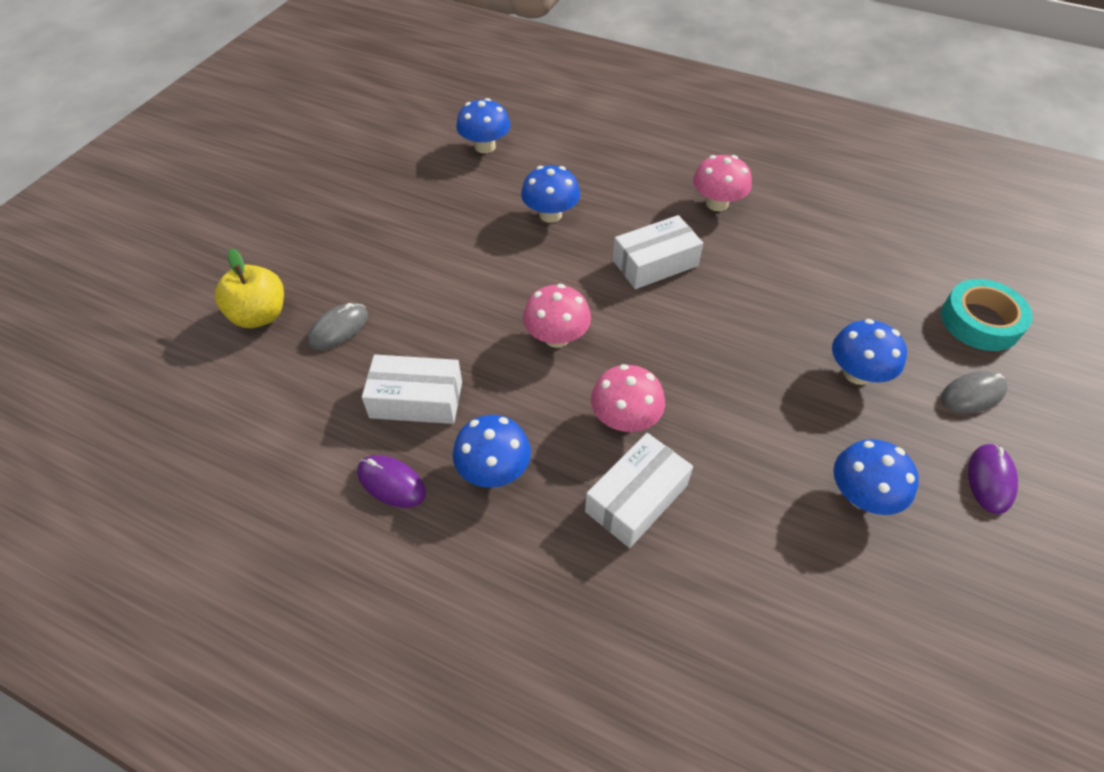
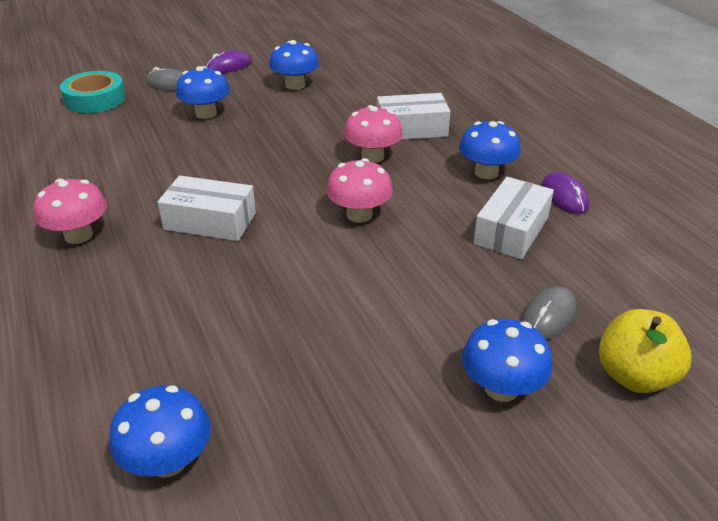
camera: 140 degrees left, 15 degrees down
grey mouse [308,303,368,350] -> grey mouse turned 45 degrees counterclockwise [521,286,577,340]
white box [362,355,462,424] -> white box turned 75 degrees clockwise [473,177,554,260]
blue mushroom [521,165,580,223] -> blue mushroom moved to [462,319,553,402]

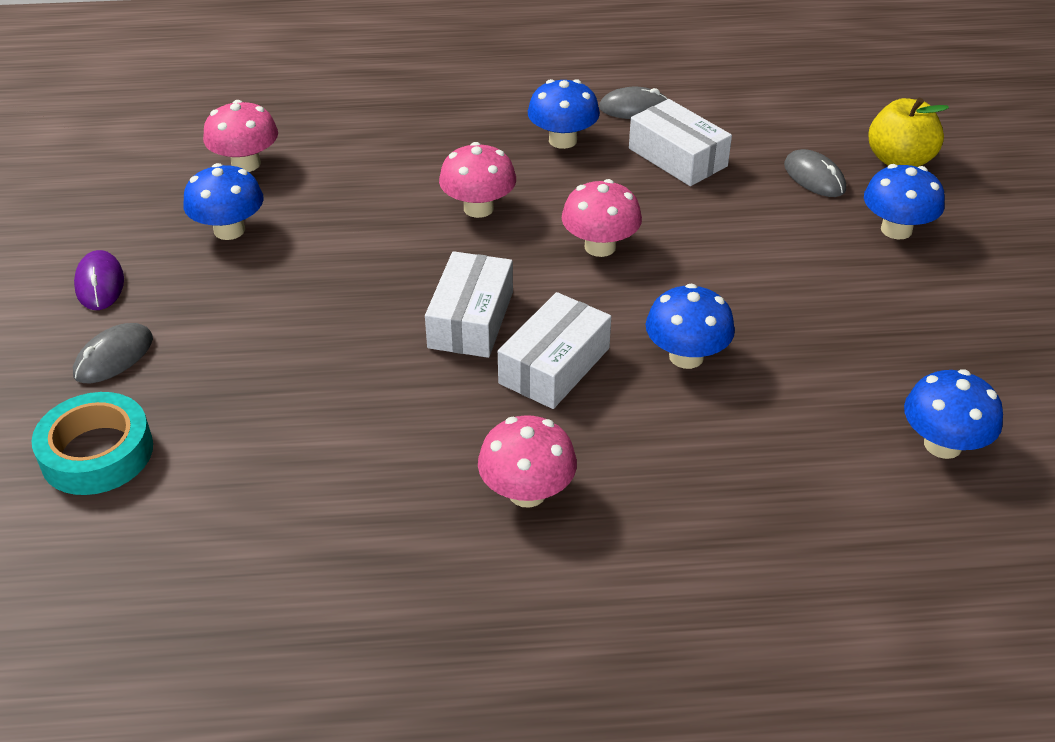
camera: 70 degrees left, 5 degrees up
blue mushroom [176,66,230,119] -> blue mushroom moved to [646,283,735,369]
white box [377,93,450,140] -> white box moved to [425,251,513,358]
purple mouse [542,172,589,214] -> grey mouse [599,87,668,119]
none -> pink mushroom [203,100,278,172]

